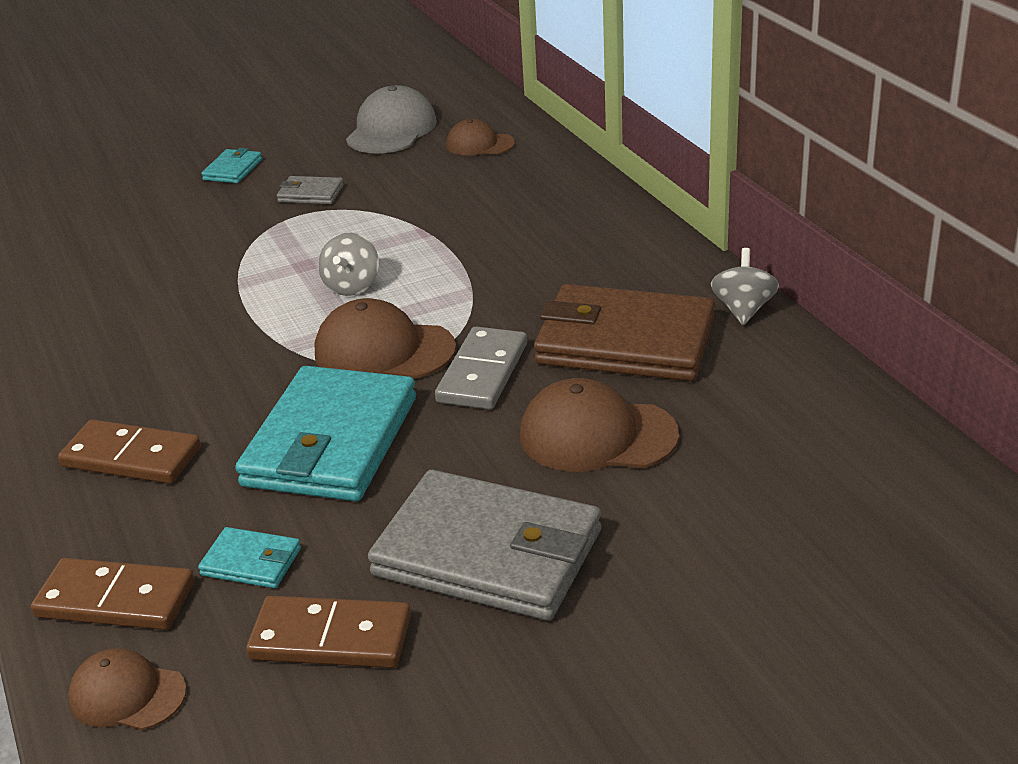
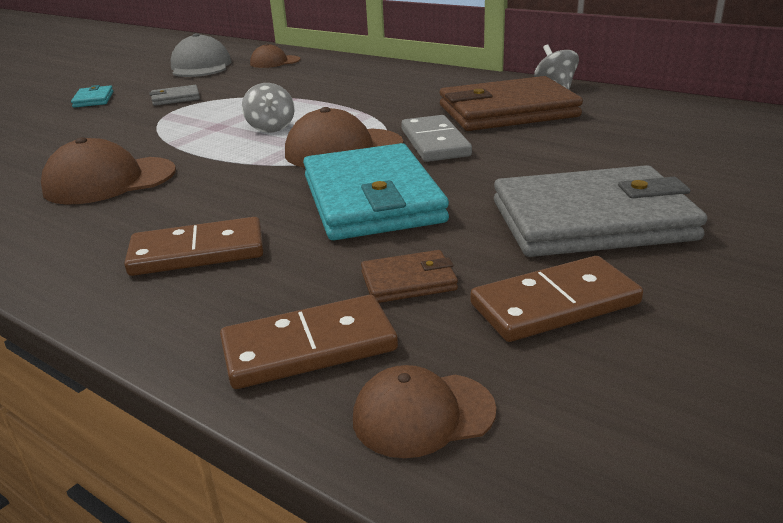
camera: 30 degrees left, 5 degrees down
turquoise wallet [198,527,301,588] -> brown wallet [361,250,458,303]
brown cap [520,378,679,472] -> brown cap moved to [41,137,176,204]

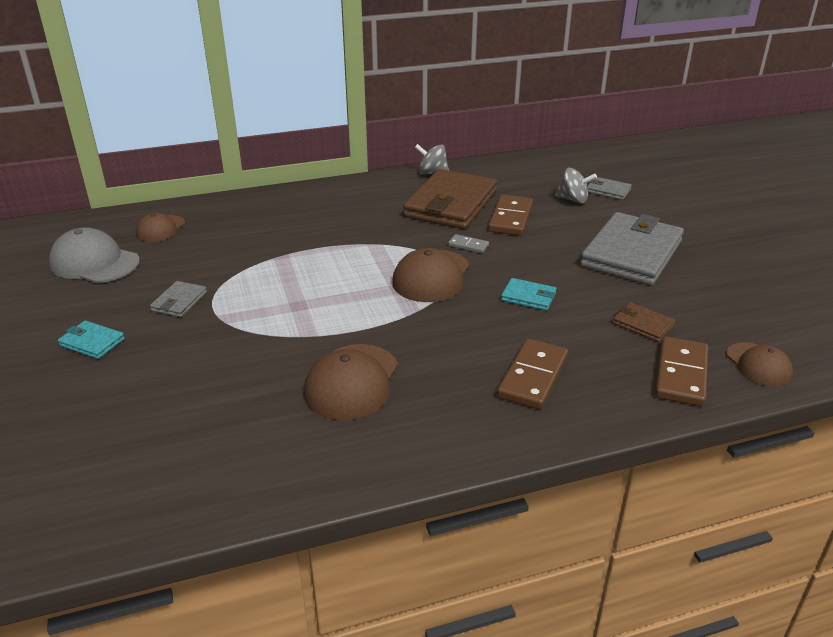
camera: 55 degrees left, 5 degrees up
grey spinning top [242,83,295,133] -> grey spinning top moved to [555,168,597,203]
turquoise wallet [303,143,449,240] -> turquoise wallet [501,278,556,311], size x0.44
brown cap [353,365,496,458] -> brown cap turned 45 degrees counterclockwise [727,342,793,387]
brown wallet [361,250,458,303] -> brown wallet turned 75 degrees counterclockwise [613,302,675,342]
grey domino [401,115,472,162] -> grey domino [448,234,489,253], size x0.52
brown domino [470,256,643,342] -> brown domino moved to [488,195,533,236]
none -> grey wallet [588,177,632,200]

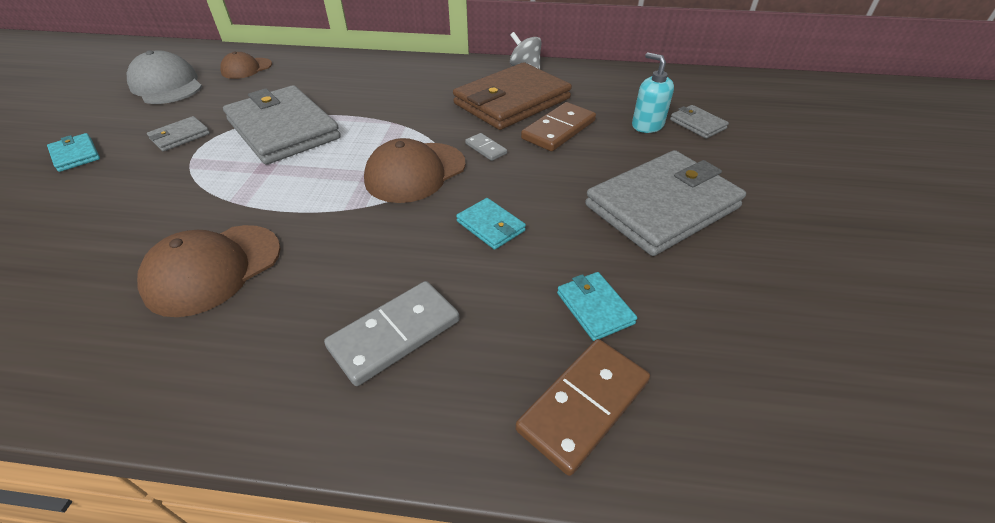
camera: 25 degrees right, 10 degrees up
brown domino [497,339,568,409] -> grey domino [324,281,459,386]
grey spinning top [555,168,597,203] -> turquoise soap dispenser [632,52,674,133]
brown wallet [613,302,675,342] -> turquoise wallet [557,272,637,341]
brown cap [727,342,793,387] -> none
none -> grey wallet [223,85,341,165]

